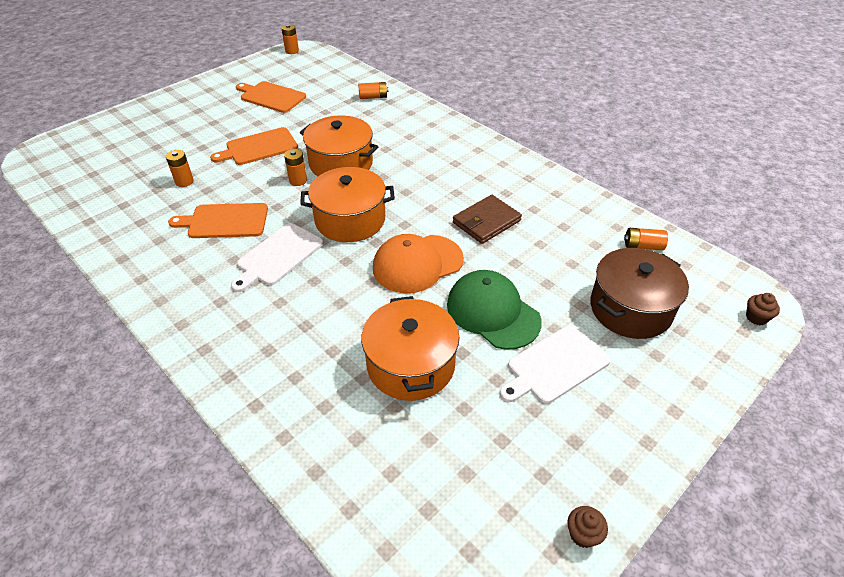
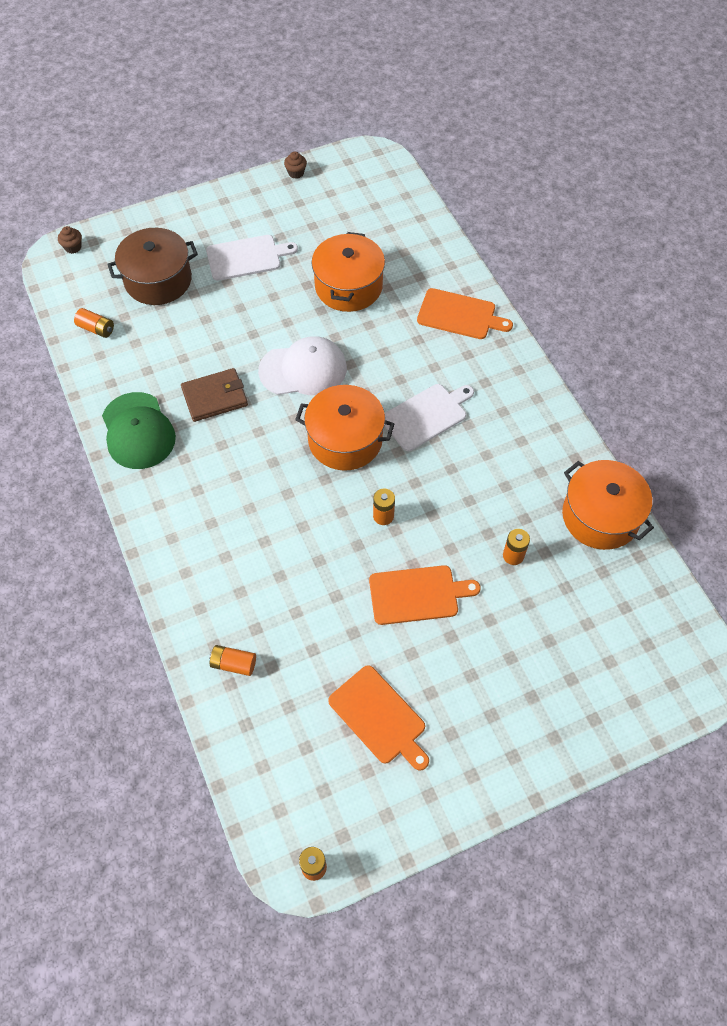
camera: 160 degrees left, 15 degrees up
orange cutting board [168,203,268,238] -> orange cutting board moved to [417,288,513,339]
orange pot [300,116,378,176] -> orange pot moved to [562,460,654,550]
orange cap [373,234,464,293] -> white cap [258,336,347,395]
green cap [447,270,542,350] -> green cap moved to [102,392,176,469]

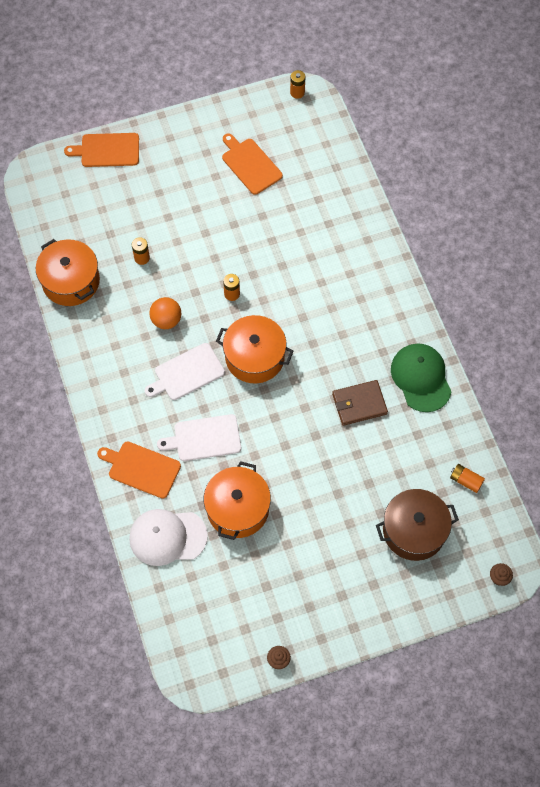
camera: 175 degrees left, 5 degrees up
white cutting board [206,235,298,281] -> white cutting board moved to [157,414,241,461]
orange battery [209,645,256,676] -> none
white cap [258,336,347,395] -> white cap moved to [129,509,208,566]
orange cutting board [369,565,481,625] -> orange cutting board moved to [64,133,139,167]
none -> orange ball [149,297,181,329]

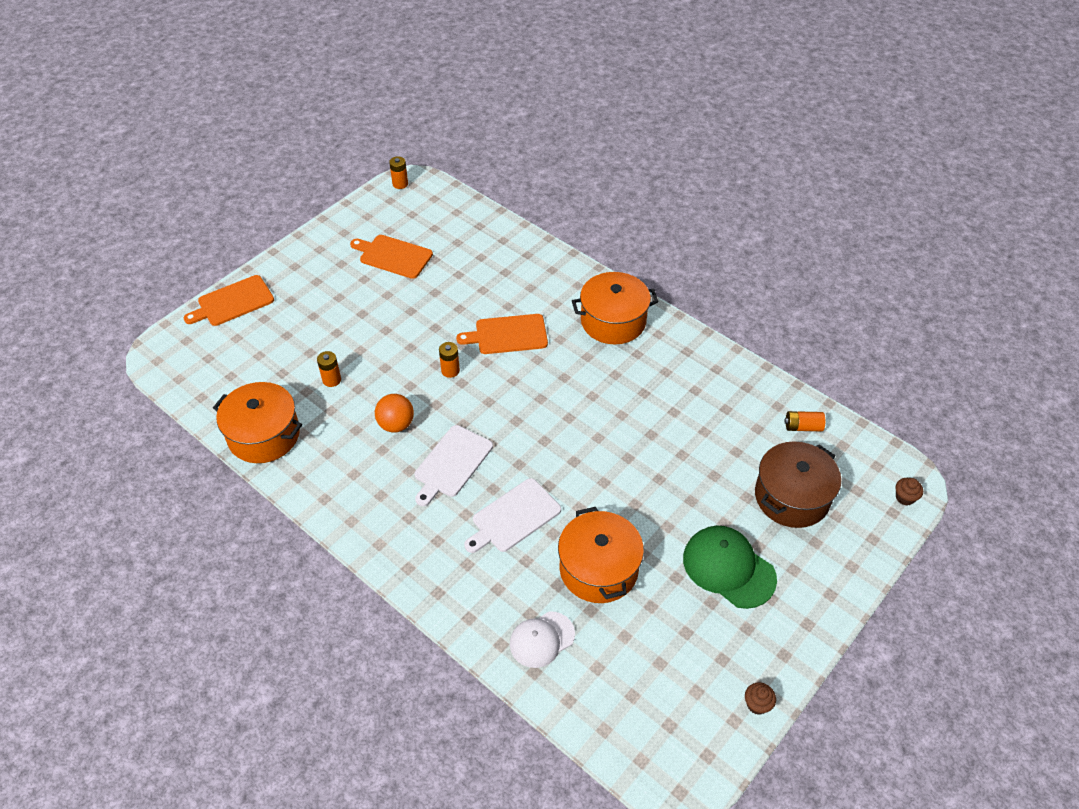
camera: 30 degrees left, 15 degrees down
orange cutting board [97,441,181,499] -> orange cutting board moved to [456,314,548,354]
white cap [129,509,208,566] -> white cap [510,611,575,668], size x0.66
orange pot [216,315,293,383] -> orange pot moved to [572,272,659,344]
brown wallet [332,380,388,426] -> none
green cap [391,343,452,412] -> green cap moved to [683,526,777,609]

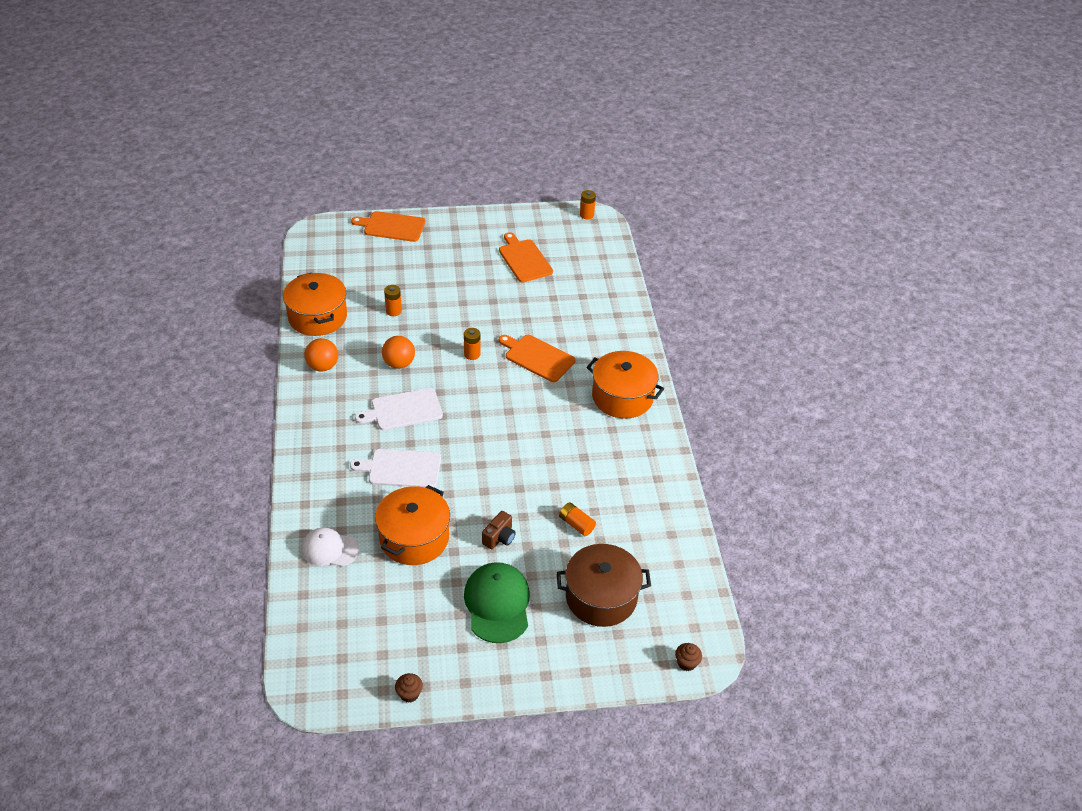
camera: 40 degrees right, 5 degrees down
orange battery [785,411,825,431] -> orange battery moved to [559,502,596,536]
none -> orange ball [305,338,338,372]
none -> brown camera [482,511,515,549]

